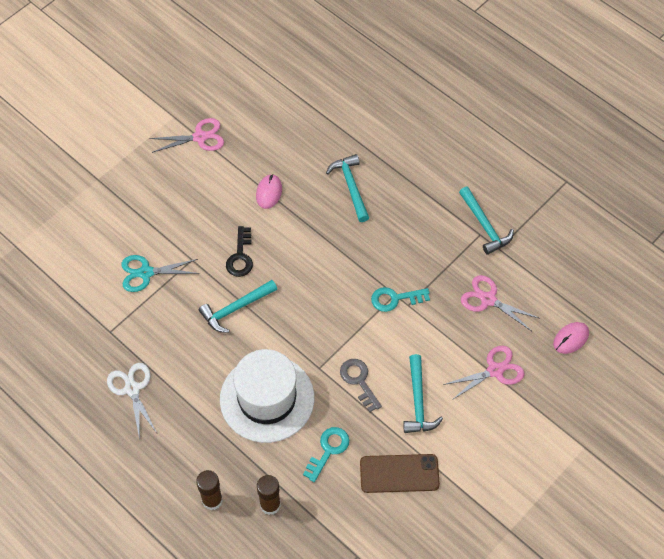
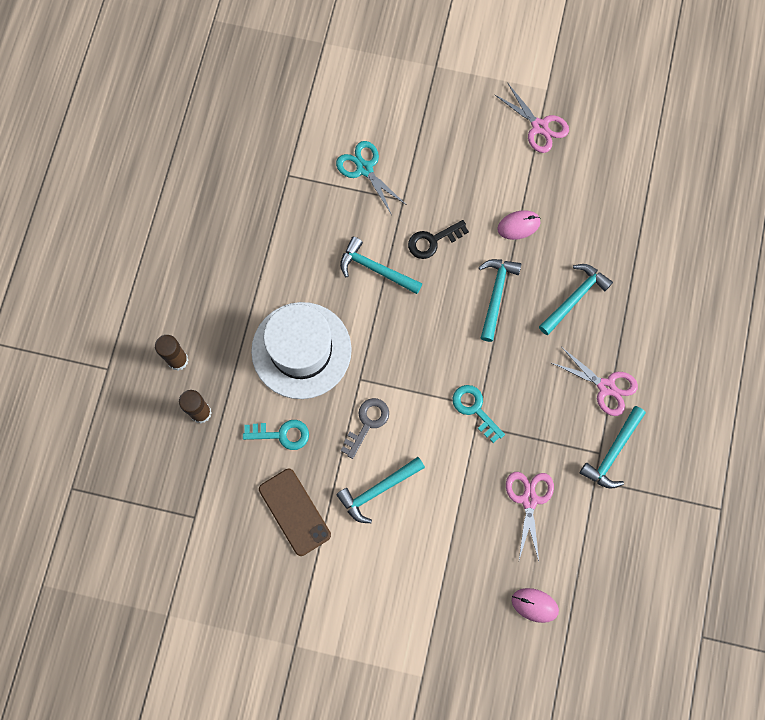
camera: 60 degrees right, 15 degrees up
white scissors [107,363,157,440] -> none
pink scissors [443,346,524,400] -> pink scissors moved to [552,348,638,416]
none -> turquoise hammer [479,259,521,342]

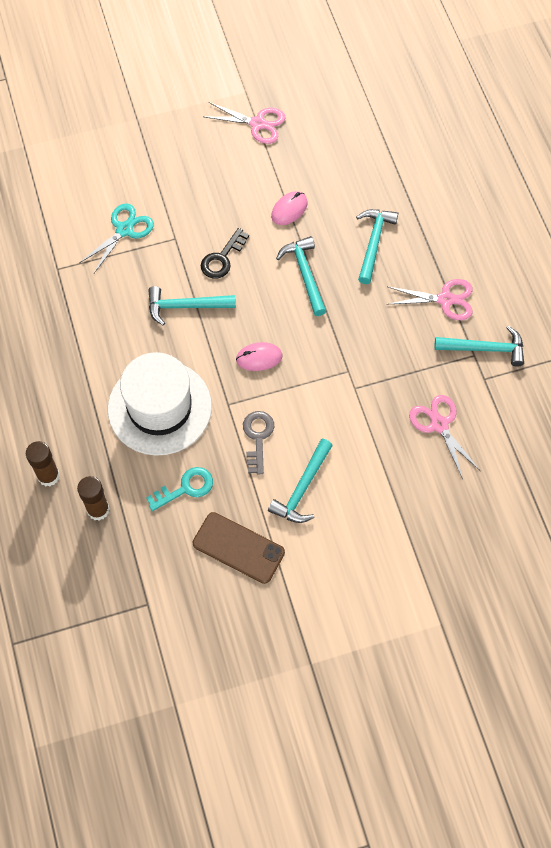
camera: 30 degrees left, 10 degrees down
turquoise scissors [336,141,406,215] -> turquoise scissors turned 105 degrees clockwise [79,203,154,273]
turquoise key [453,385,505,443] -> none
pink mouse [512,588,559,623] -> pink mouse moved to [236,342,282,371]
turquoise hammer [580,406,646,489] -> turquoise hammer turned 90 degrees counterclockwise [435,326,524,366]

